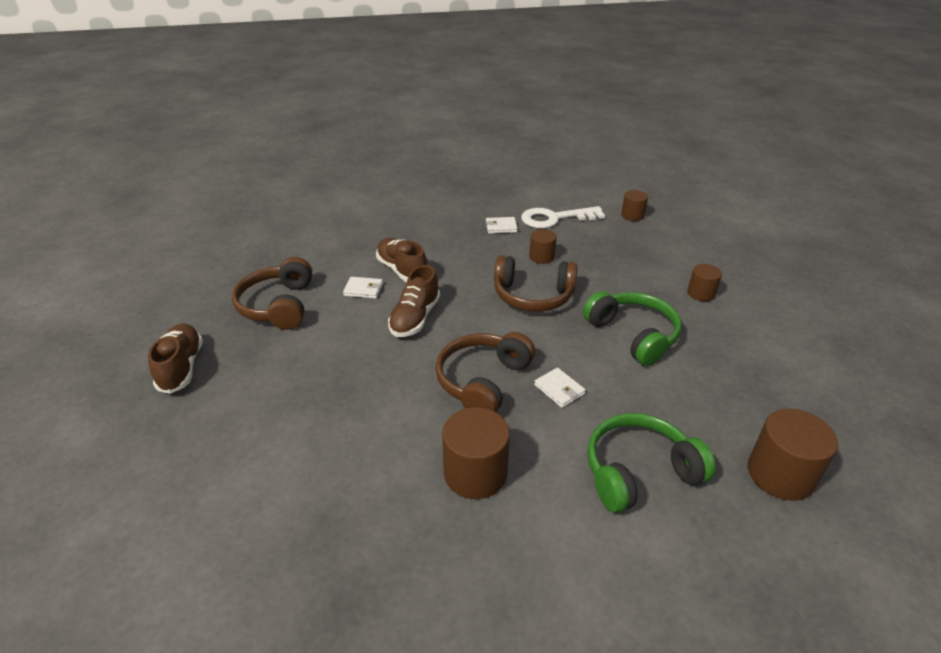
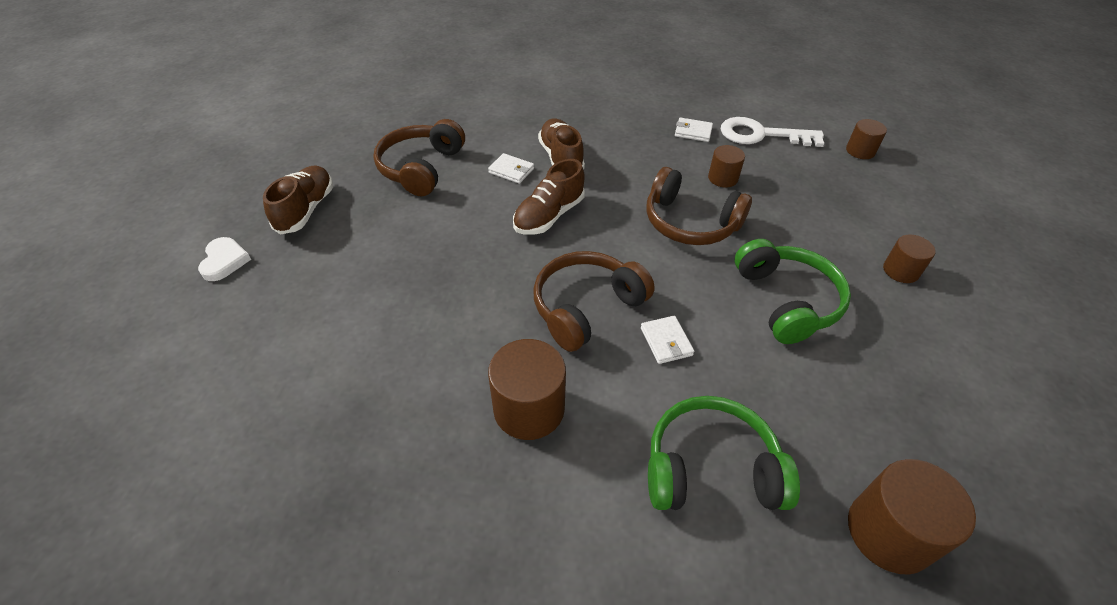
camera: 20 degrees right, 10 degrees up
none -> white heart [198,237,251,281]

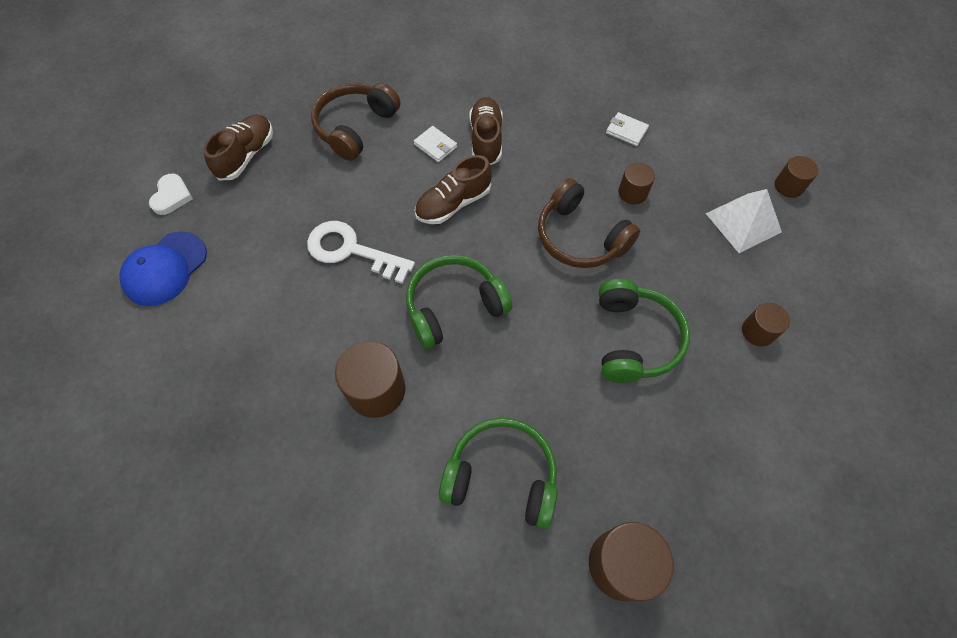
camera: 15 degrees right, 15 degrees up
brown headphones [533,251,655,352] -> green headphones [406,255,512,349]
white wallet [641,316,694,364] -> none
white key [721,117,824,147] -> white key moved to [307,221,415,284]
none -> blue cap [119,231,207,306]
none -> white pyramid [705,189,782,253]

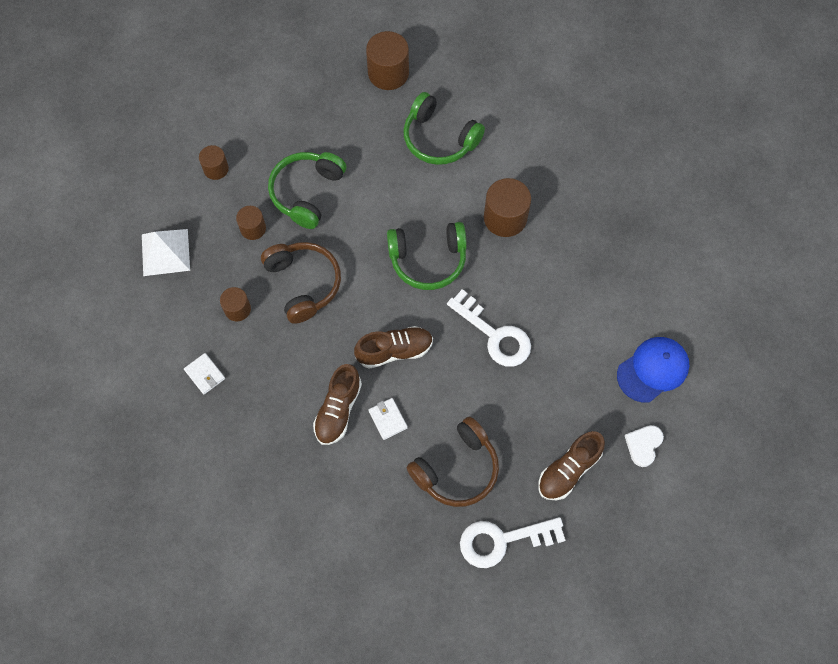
camera: 160 degrees left, 5 degrees up
brown cylinder [775,156,818,198] -> brown cylinder moved to [236,206,266,240]
none -> white key [460,517,566,568]

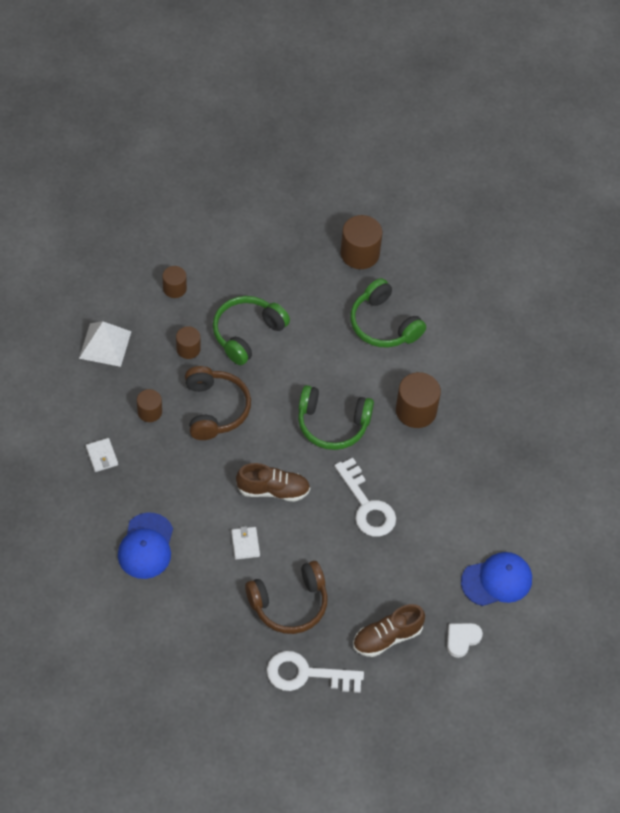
camera: 15 degrees right, 10 degrees down
brown shoe [313,364,362,445] -> none
none -> blue cap [118,512,173,579]

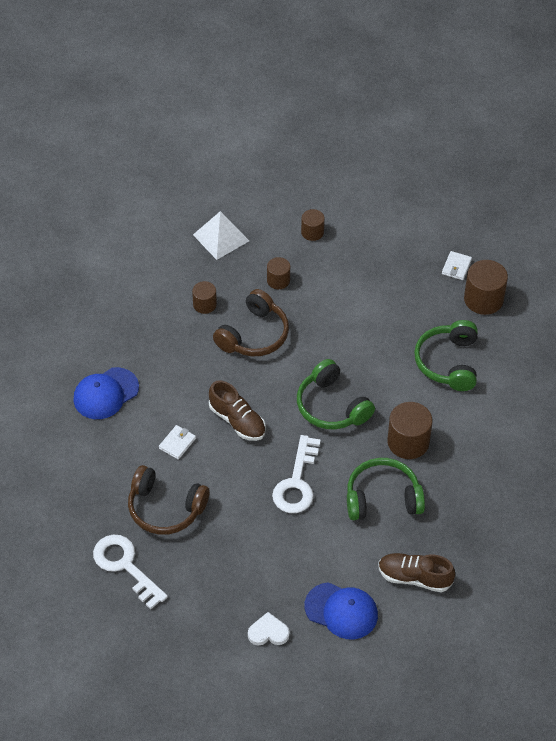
camera: 45 degrees right, 5 degrees down
white wallet [86,438,118,472] -> white wallet moved to [442,251,472,280]
green headphones [213,296,290,365] -> green headphones moved to [347,458,425,520]
brown shoe [353,604,425,657] -> brown shoe moved to [378,553,455,592]

